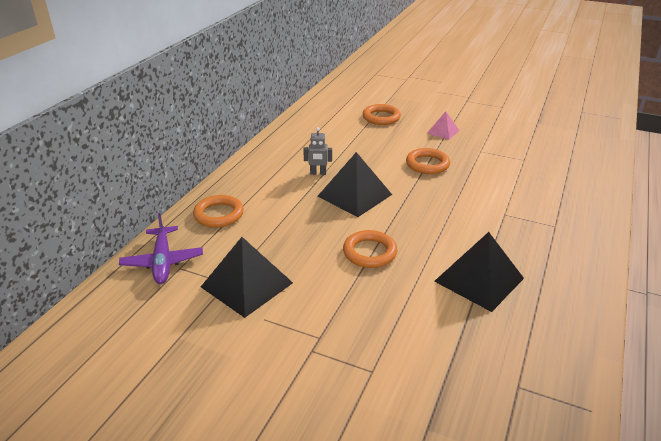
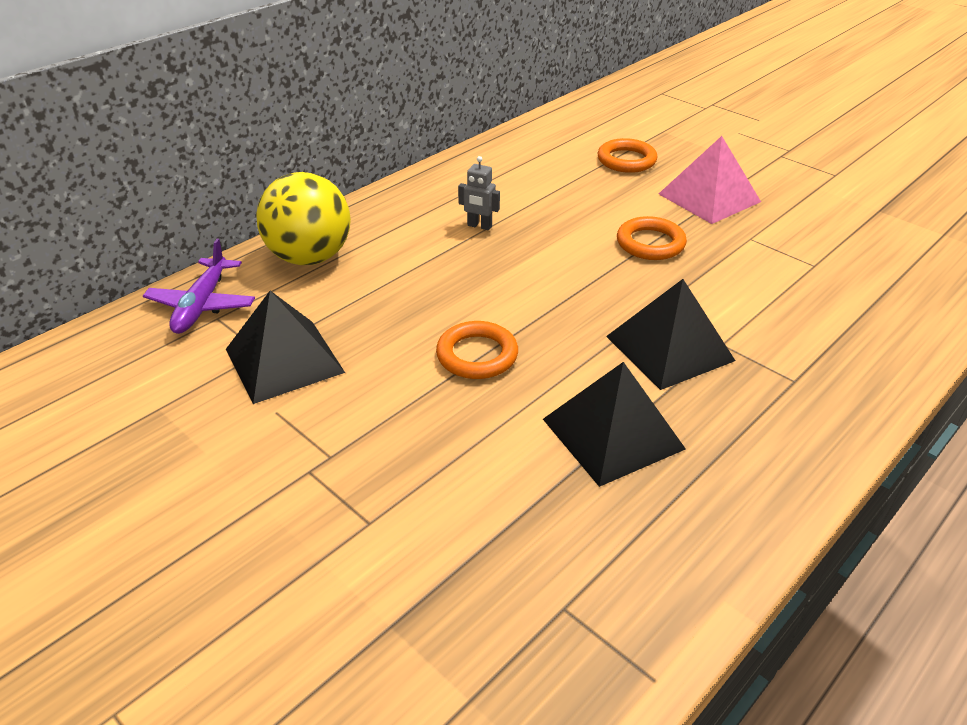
camera: 20 degrees right, 5 degrees up
orange ring [193,195,244,228] -> yellow ball [256,172,351,265]
black pyramid [317,152,392,217] -> black pyramid moved to [606,279,735,390]
pink pyramid [427,111,459,140] -> pink pyramid [659,136,761,224], size x1.83

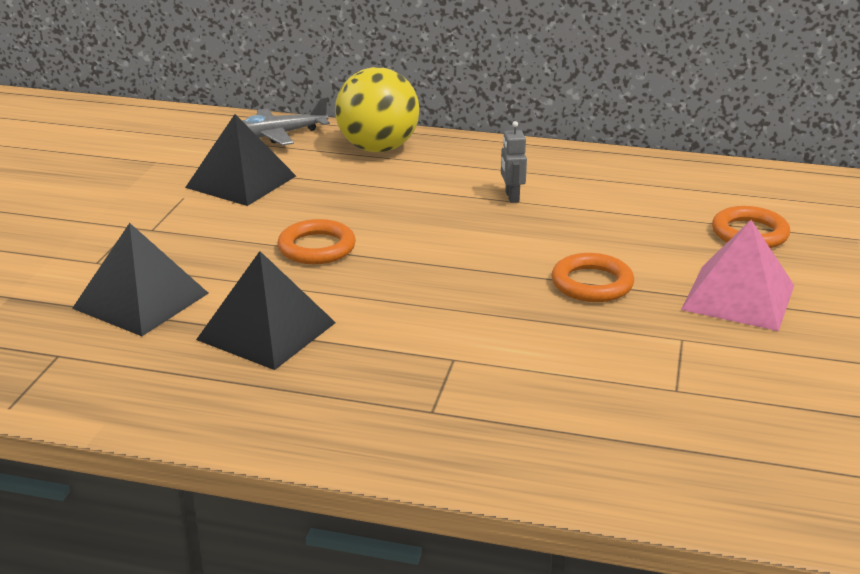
camera: 60 degrees right, 10 degrees down
purple plane [143,239,255,334] -> grey plane [242,97,330,146]
black pyramid [606,279,735,390] -> black pyramid moved to [72,223,209,336]

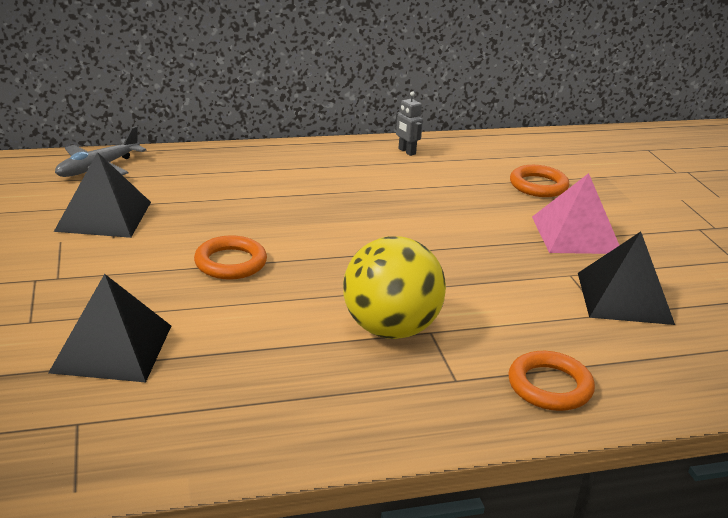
camera: 30 degrees left, 0 degrees up
black pyramid [196,251,336,370] -> black pyramid moved to [578,232,675,325]
yellow ball [335,67,420,152] -> yellow ball moved to [343,236,446,339]
grey robot [501,121,527,203] -> grey robot moved to [395,91,423,156]
orange ring [551,253,634,302] -> orange ring moved to [508,351,595,411]

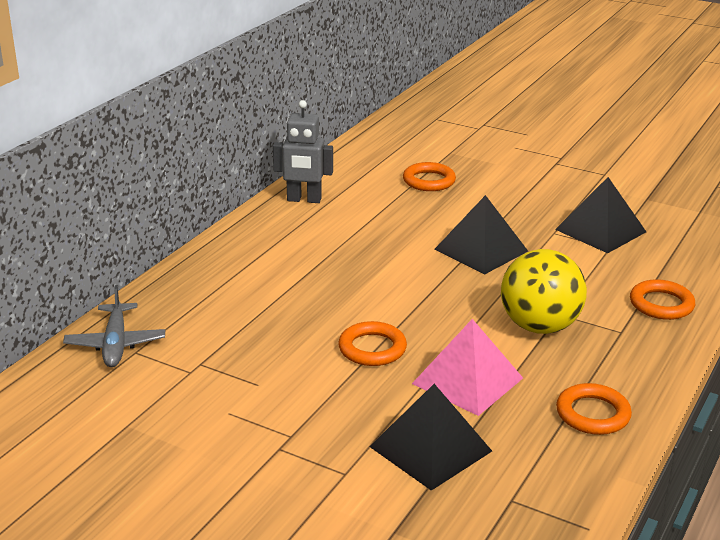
camera: 45 degrees left, 0 degrees up
black pyramid [54,152,151,238] -> black pyramid moved to [434,195,528,274]
grey robot [395,91,423,156] -> grey robot [273,100,333,203], size x1.71
pink pyramid [532,173,619,254] -> pink pyramid moved to [412,319,523,416]
none -> orange ring [556,383,632,435]

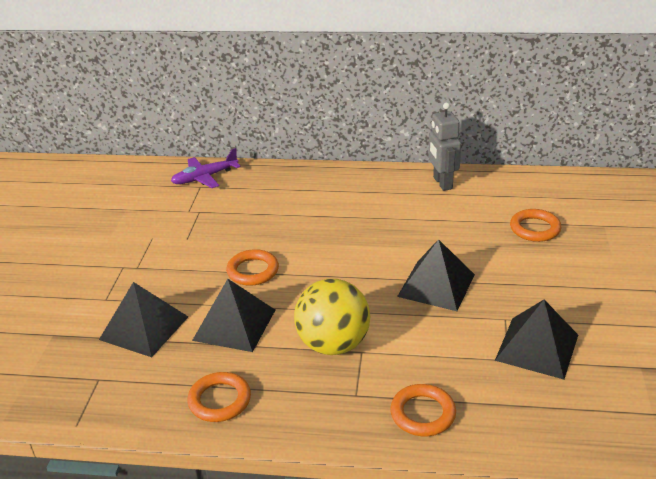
camera: 70 degrees right, 5 degrees up
grey plane [63,285,165,367] -> purple plane [171,148,241,188]
pink pyramid [412,319,523,416] -> black pyramid [192,279,275,352]

